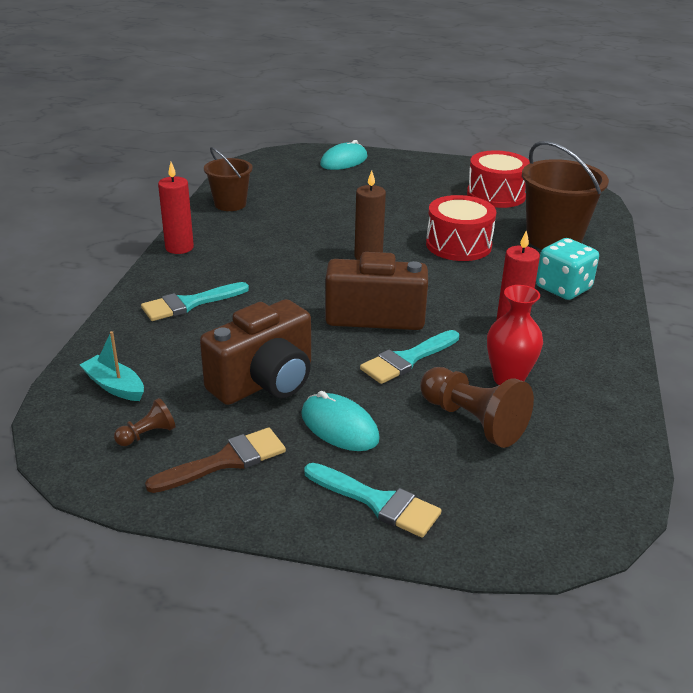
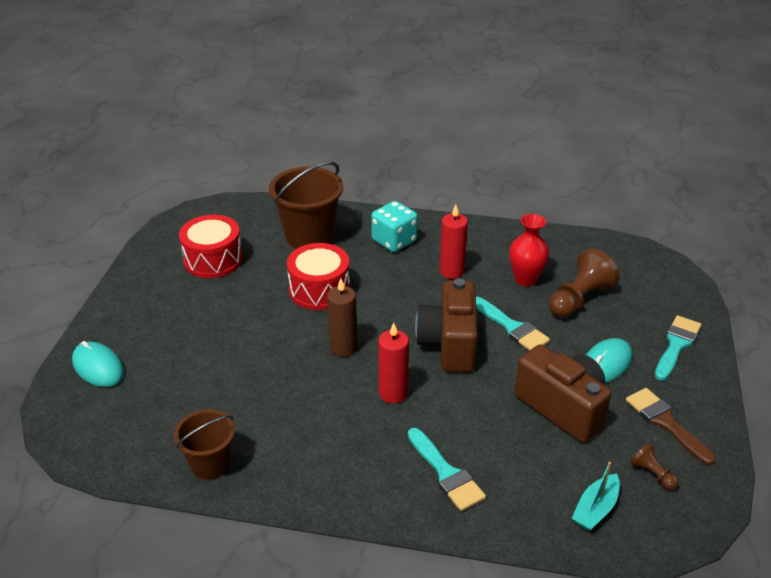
camera: 90 degrees left, 5 degrees up
red candle [158,162,194,254] -> red candle moved to [378,323,409,404]

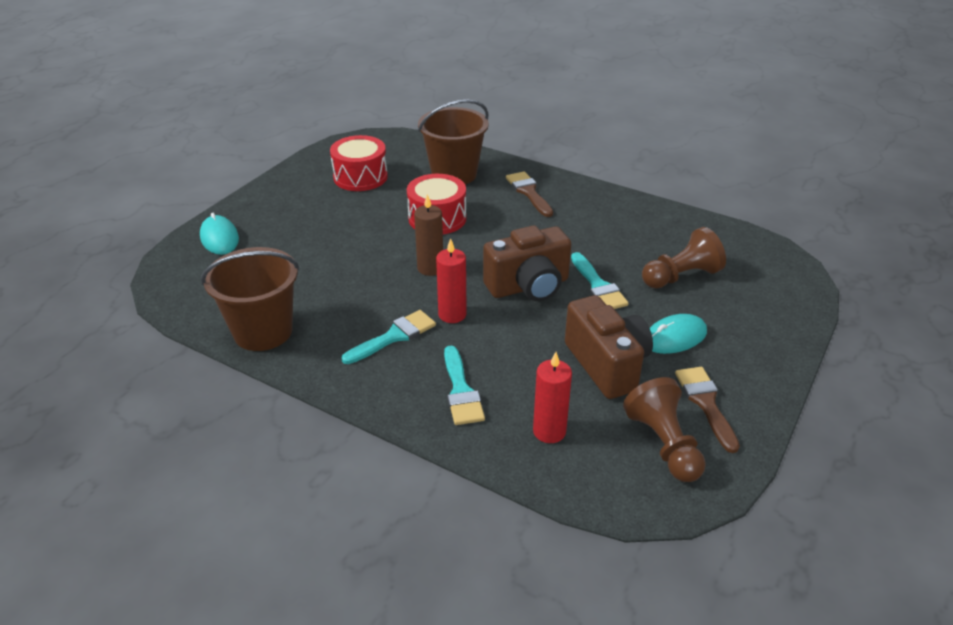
camera: 20 degrees right, 0 degrees up
brown bucket [174,409,235,480] -> brown bucket [201,247,300,351], size x1.63
turquoise dice [371,201,418,252] -> brown brush [506,171,553,217]
brown camera [415,278,478,372] -> brown camera turned 135 degrees counterclockwise [483,226,571,301]
red candle [439,205,468,279] -> red candle moved to [533,352,572,443]
red vase [509,214,549,287] -> none
turquoise boat [572,462,620,531] -> none
brown pawn [630,443,679,490] -> brown pawn [623,377,706,482], size x2.00
turquoise brush [655,315,701,381] -> turquoise brush moved to [341,310,436,364]

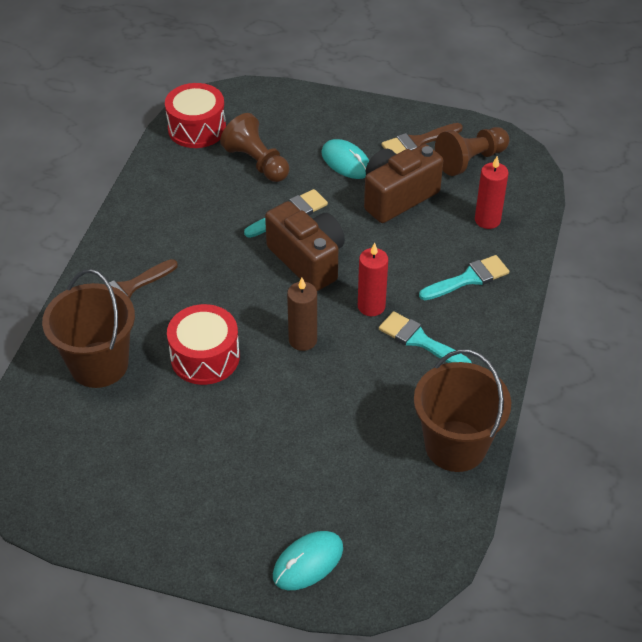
camera: 105 degrees left, 10 degrees up
red drum [330,135,388,191] -> red drum moved to [165,83,226,148]

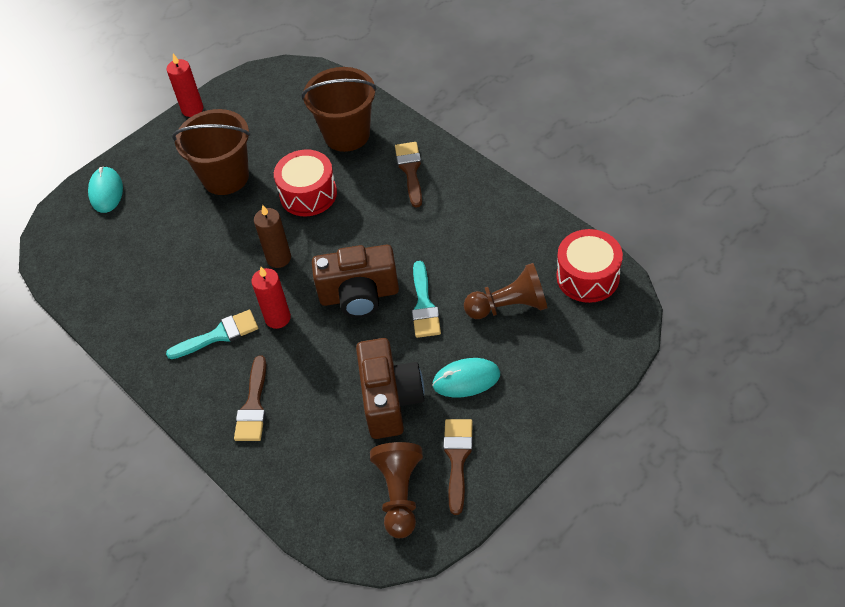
camera: 125 degrees right, 5 degrees up
brown bucket [414,349,511,472] -> brown bucket moved to [172,109,250,195]
turquoise brush [419,255,509,300] -> brown brush [234,355,266,441]
red candle [475,156,509,229] -> red candle moved to [166,54,203,117]

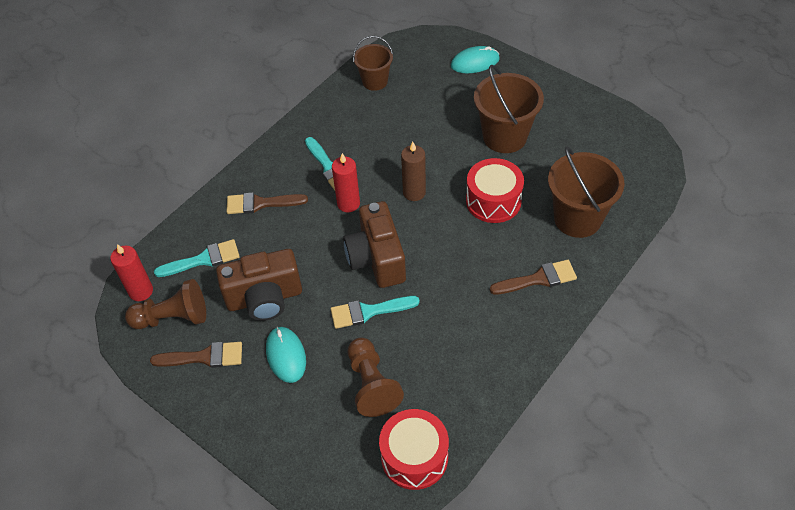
camera: 80 degrees right, 0 degrees up
red candle [166,54,203,117] -> red candle moved to [110,244,153,301]
none -> turquoise brush [154,239,240,277]
none -> brown bucket [353,36,393,91]

